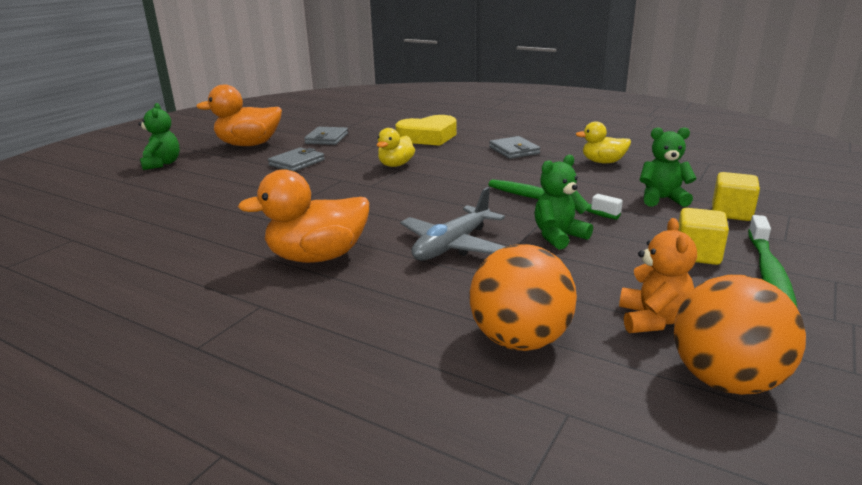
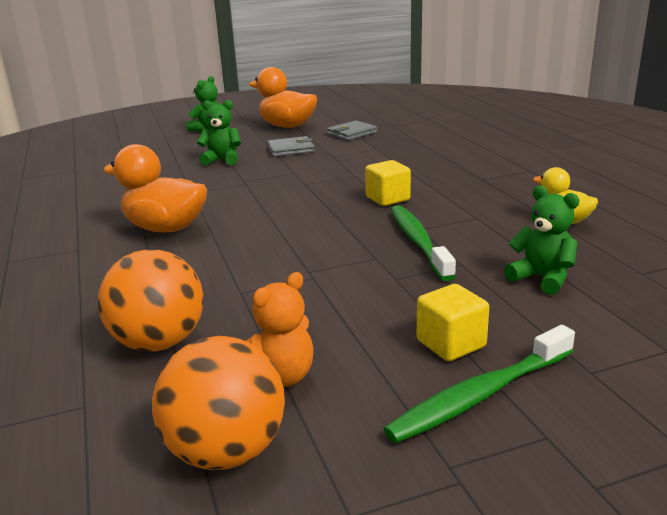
camera: 40 degrees right, 0 degrees up
yellow duck [377,128,415,167] -> none
yellow heart [395,115,457,146] -> none
grey plane [400,187,506,261] -> none
grey wallet [489,136,541,159] -> none
green teddy bear [535,155,593,250] -> green teddy bear moved to [197,100,241,165]
yellow cube [712,172,760,221] -> yellow cube moved to [365,160,411,206]

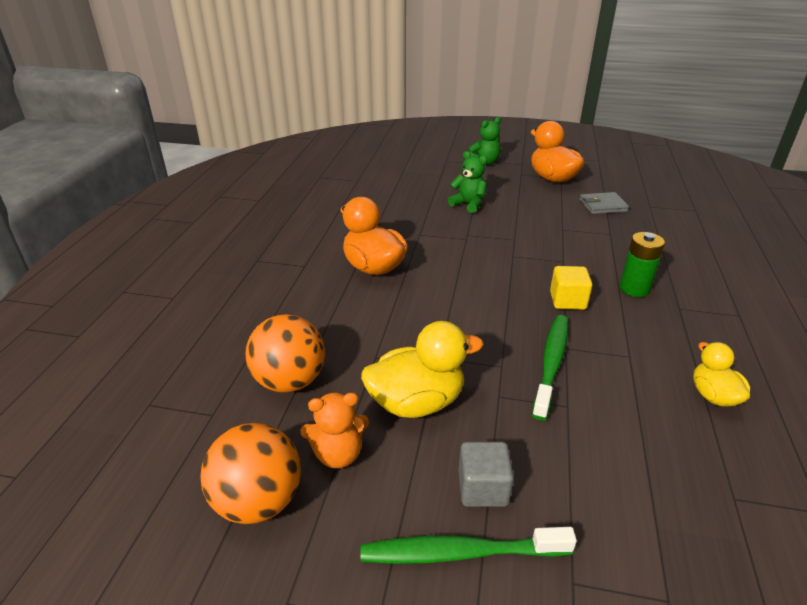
camera: 30 degrees right, 10 degrees up
grey wallet [268,136,315,157] -> none
yellow cube [417,284,489,361] -> grey cube [459,442,514,507]
green teddy bear [504,186,579,295] -> none
none -> yellow duck [361,321,484,418]
none -> green battery [619,232,665,297]

